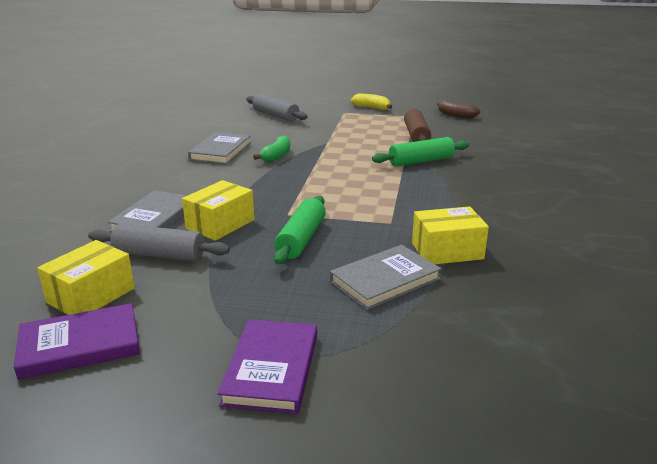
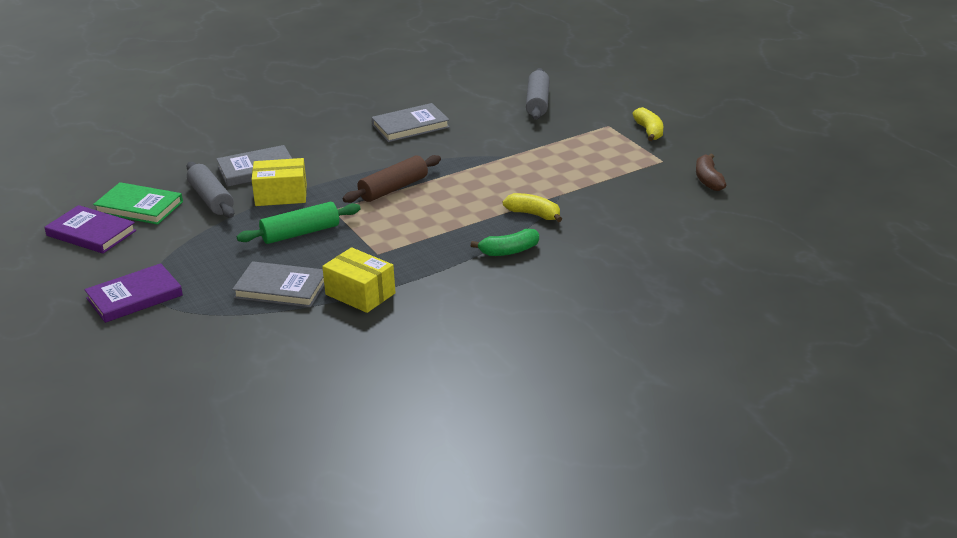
camera: 50 degrees right, 5 degrees up
yellow box [37,240,135,315] -> green book [93,182,183,225]
green banana [253,135,290,162] -> green banana moved to [471,229,539,256]
green rolling pin [372,137,469,167] -> yellow banana [503,193,562,222]
brown rolling pin [404,109,431,142] -> brown rolling pin moved to [343,155,441,203]

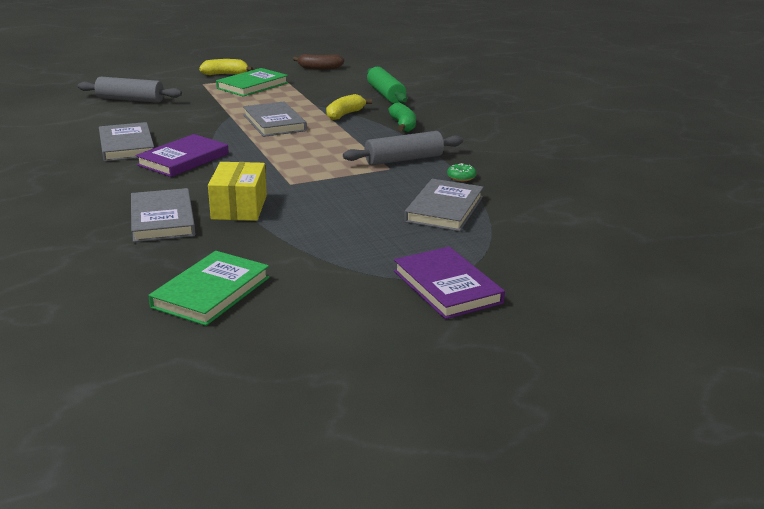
camera: 85 degrees left, 5 degrees down
purple book [45,205,136,254] -> purple book moved to [136,134,229,177]
grey rolling pin [186,162,234,218] -> grey rolling pin moved to [343,131,463,165]
green rolling pin [237,202,361,244] -> green rolling pin moved to [367,67,407,104]
yellow box [322,247,396,313] -> green donut [447,163,476,181]
brown rolling pin [343,155,441,203] -> none
none -> green book [216,68,288,97]
none -> grey book [243,102,307,137]

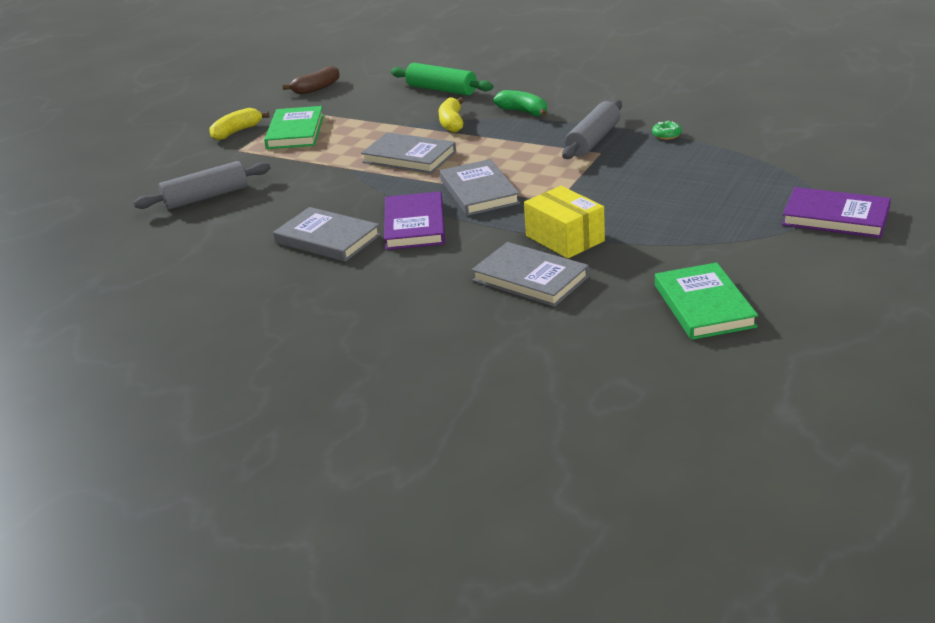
camera: 35 degrees left, 5 degrees up
grey book [404,179,484,232] -> grey book moved to [440,159,520,216]

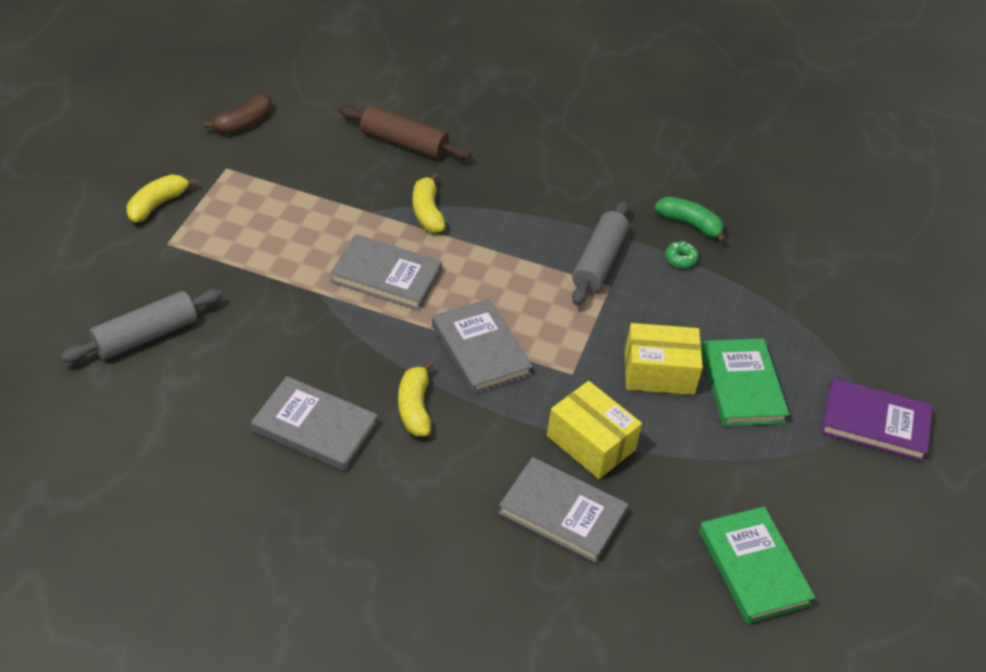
camera: 15 degrees left, 15 degrees up
green book [264,106,324,149] -> green book moved to [701,338,789,426]
purple book [384,191,445,250] -> yellow banana [398,361,433,436]
green rolling pin [391,63,494,96] -> brown rolling pin [339,105,471,159]
green banana [494,90,547,116] -> green banana moved to [654,196,726,243]
none -> yellow box [625,323,703,395]

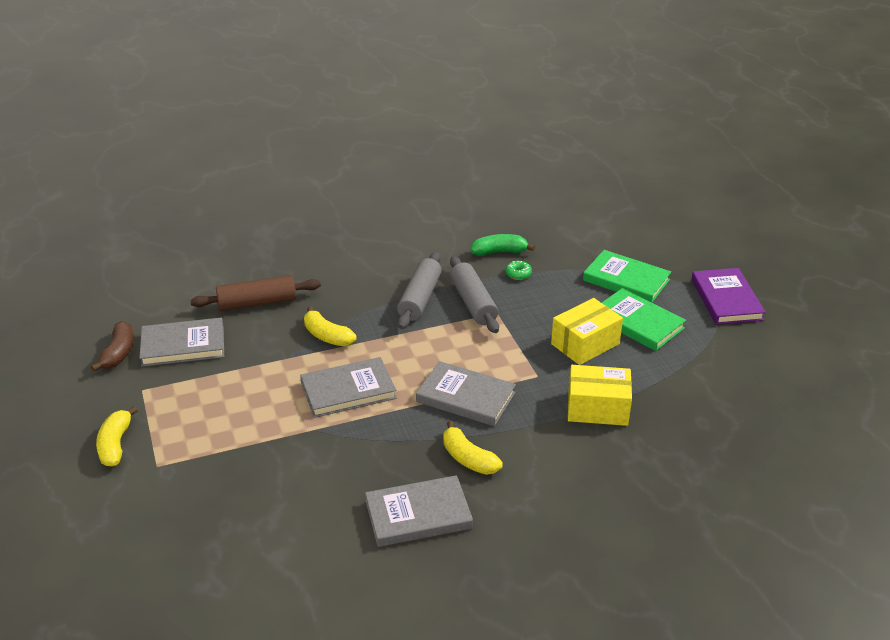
camera: 35 degrees left, 10 degrees down
grey rolling pin [61,289,223,363] -> grey rolling pin moved to [397,252,442,329]
grey book [498,457,629,563] -> grey book moved to [139,317,224,367]
green book [699,506,816,624] -> green book moved to [583,250,671,302]
purple book [821,378,933,462] -> purple book turned 75 degrees counterclockwise [692,268,766,325]

